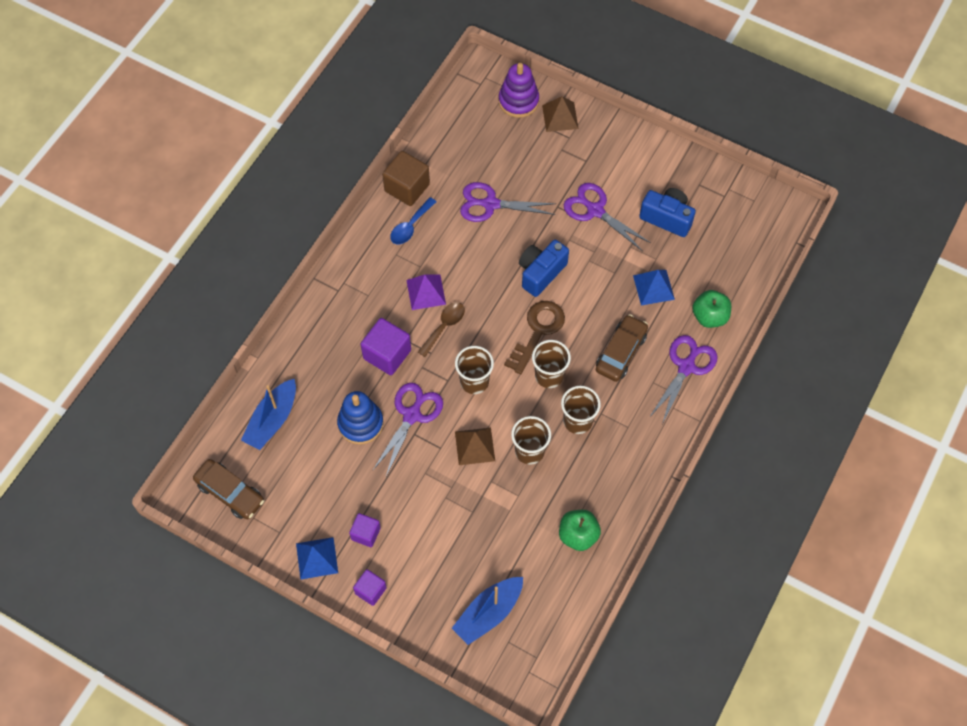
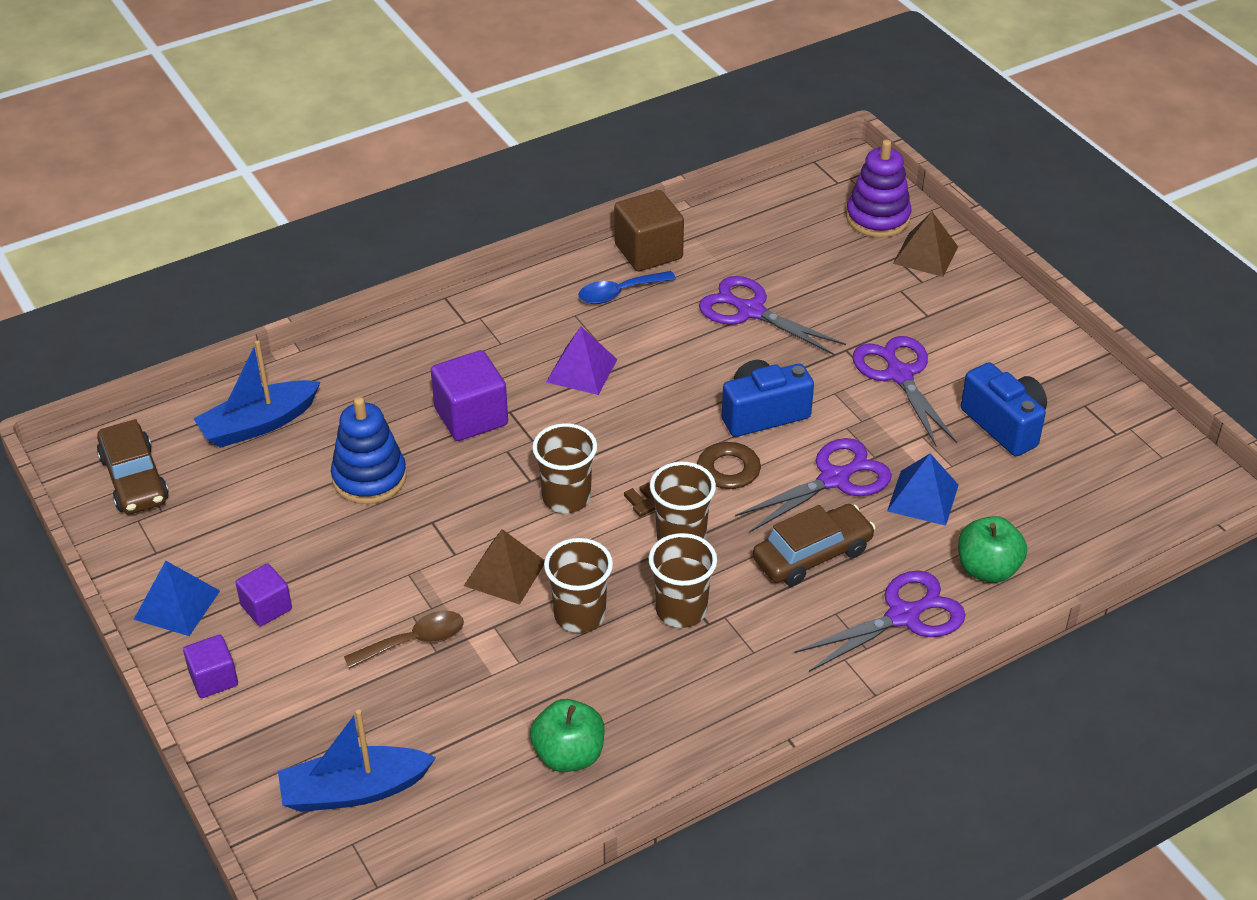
camera: 30 degrees right, 20 degrees down
purple scissors [372,383,443,476] -> purple scissors moved to [735,438,892,532]
brown spoon [418,302,465,357] -> brown spoon moved to [344,611,464,669]

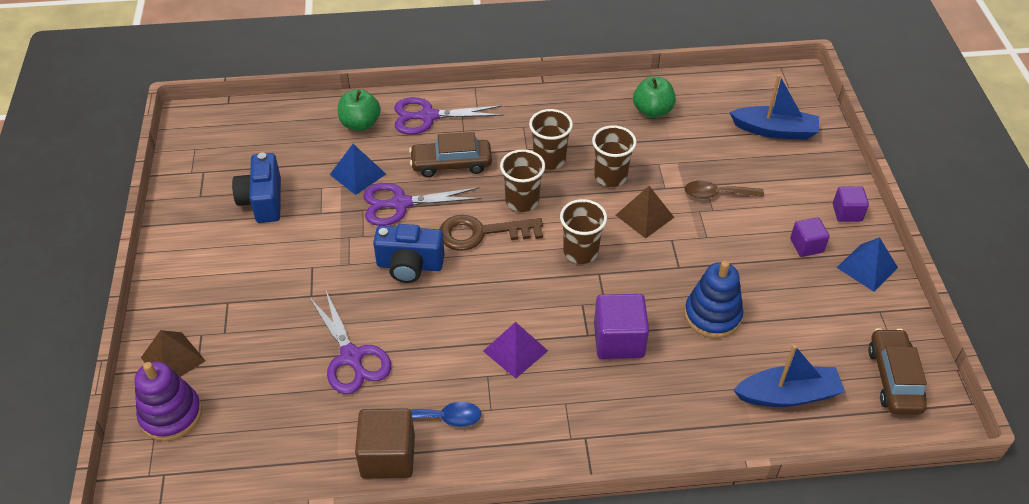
camera: 155 degrees left, 5 degrees up
purple scissors [853,336,957,446] -> none

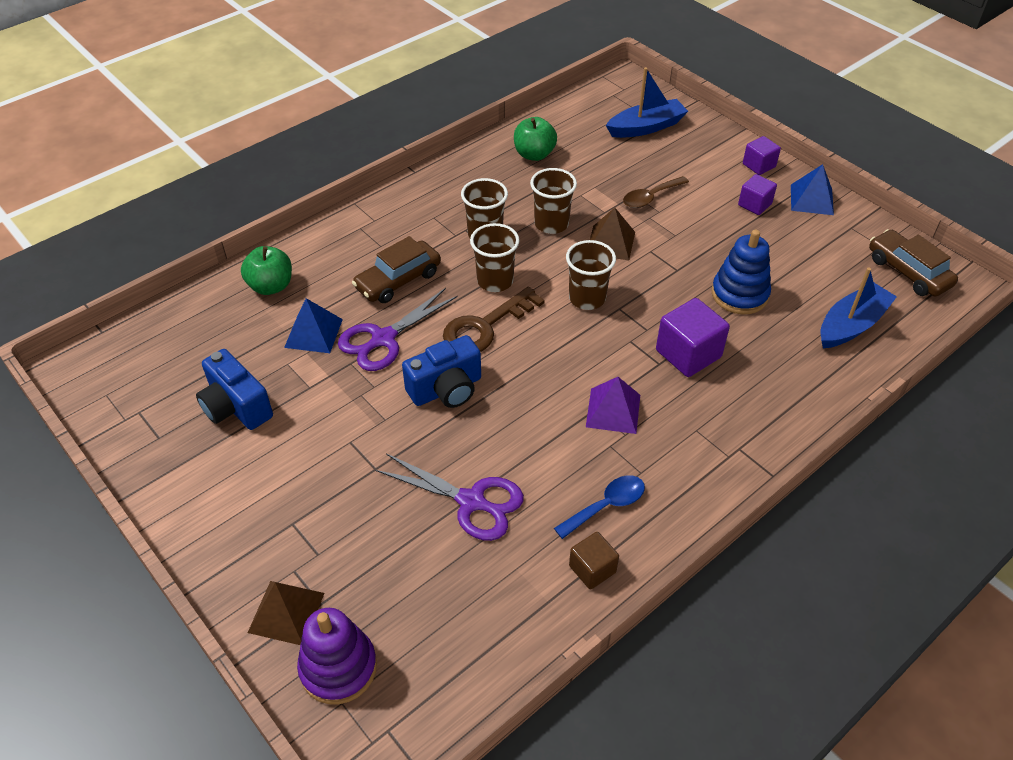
camera: 35 degrees left, 0 degrees up
brown cube [355,408,415,479] -> brown cube [569,532,619,589], size x0.61
purple scissors [394,97,503,134] -> none

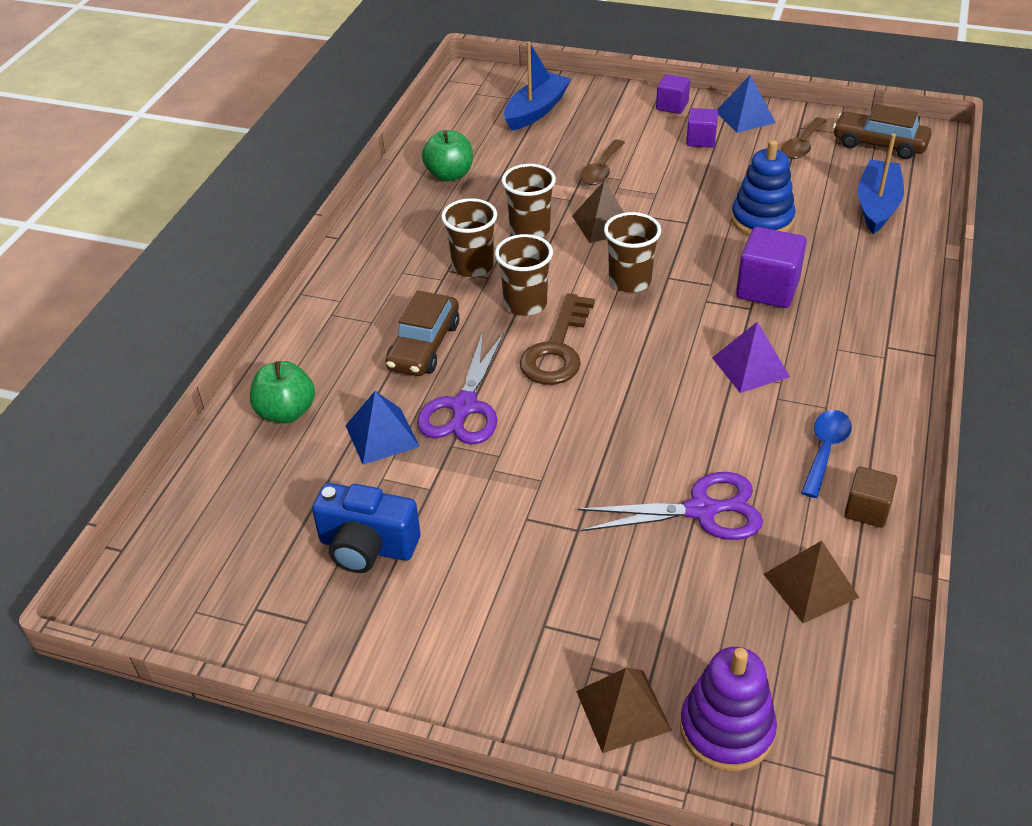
camera: 30 degrees left, 5 degrees down
blue camera [402,335,481,408] -> none
none -> brown pyramid [763,541,859,623]
none -> brown spoon [781,117,826,159]

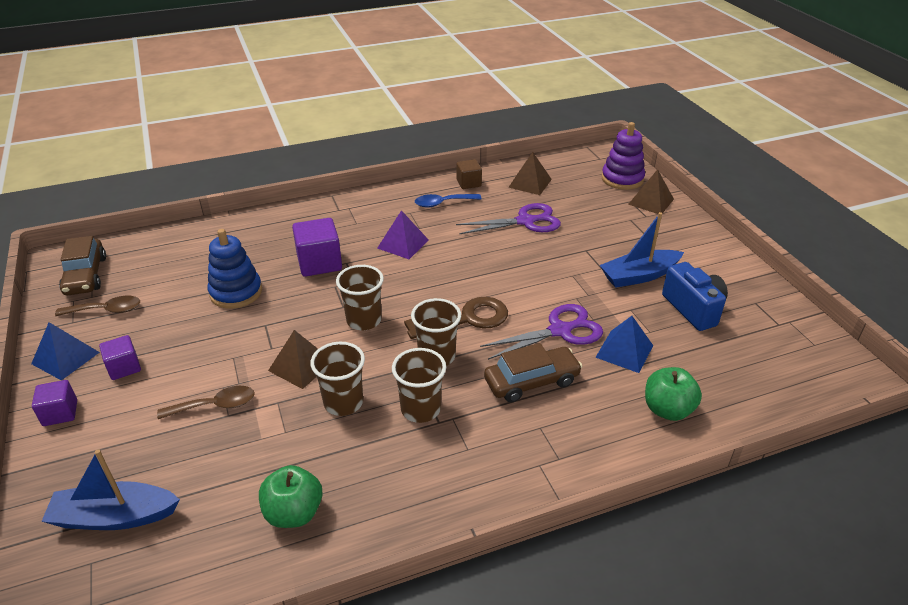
camera: 130 degrees left, 5 degrees down
purple scissors [578,472,763,540] -> purple scissors turned 120 degrees clockwise [456,203,561,234]
blue boat [858,134,904,234] -> blue boat moved to [600,212,684,288]

